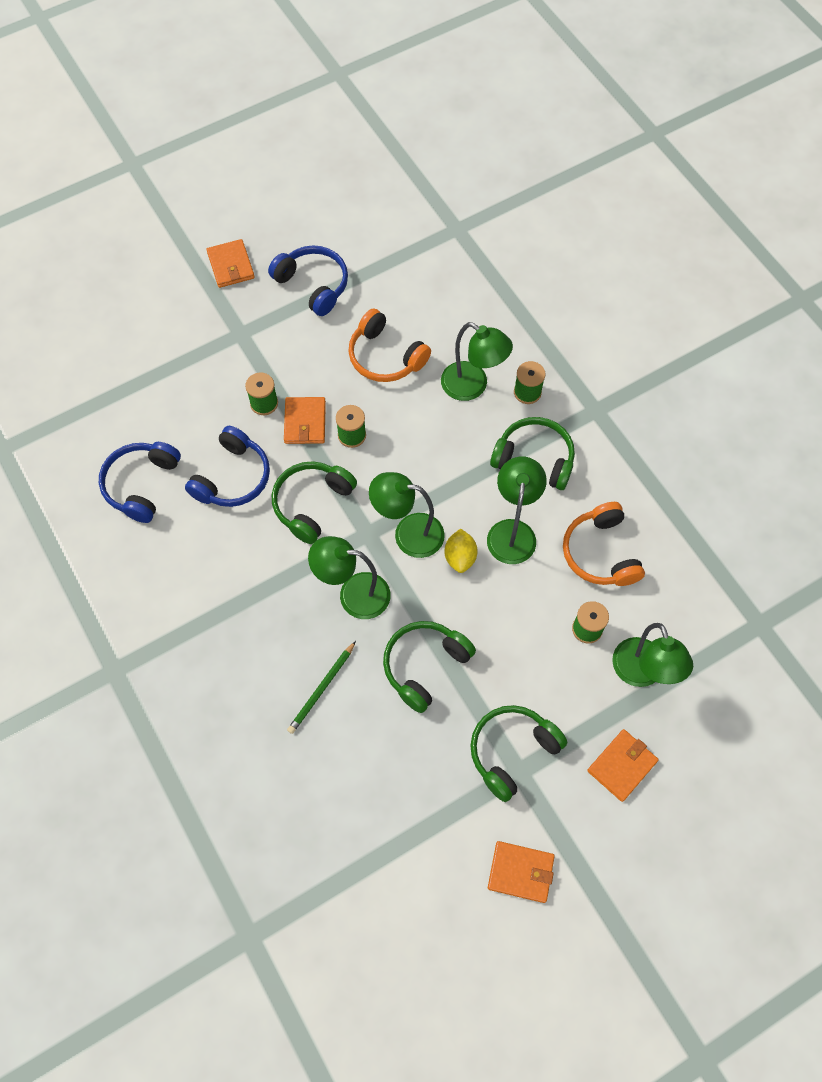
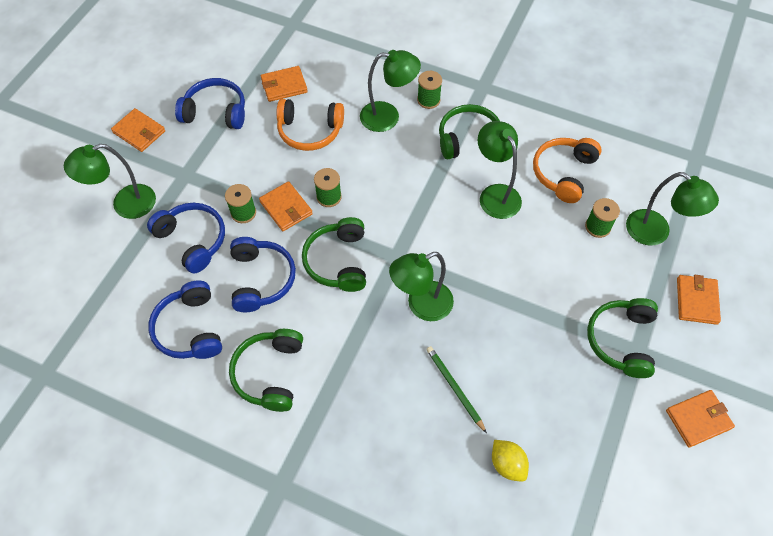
camera: 35 degrees left, 5 degrees down
green pencil [287,641,356,734] -> green pencil turned 150 degrees clockwise [426,346,487,433]
green lamp [369,472,445,558] -> green lamp moved to [64,144,156,219]
green headphones [383,621,476,713] -> green headphones moved to [229,329,303,412]
yellow lemon [444,529,478,573] -> yellow lemon moved to [492,440,529,482]
orange headphones [563,502,645,586] -> orange headphones turned 75 degrees clockwise [533,138,602,203]
none -> blue headphones [147,203,225,273]
none -> orange wallet [261,66,308,102]

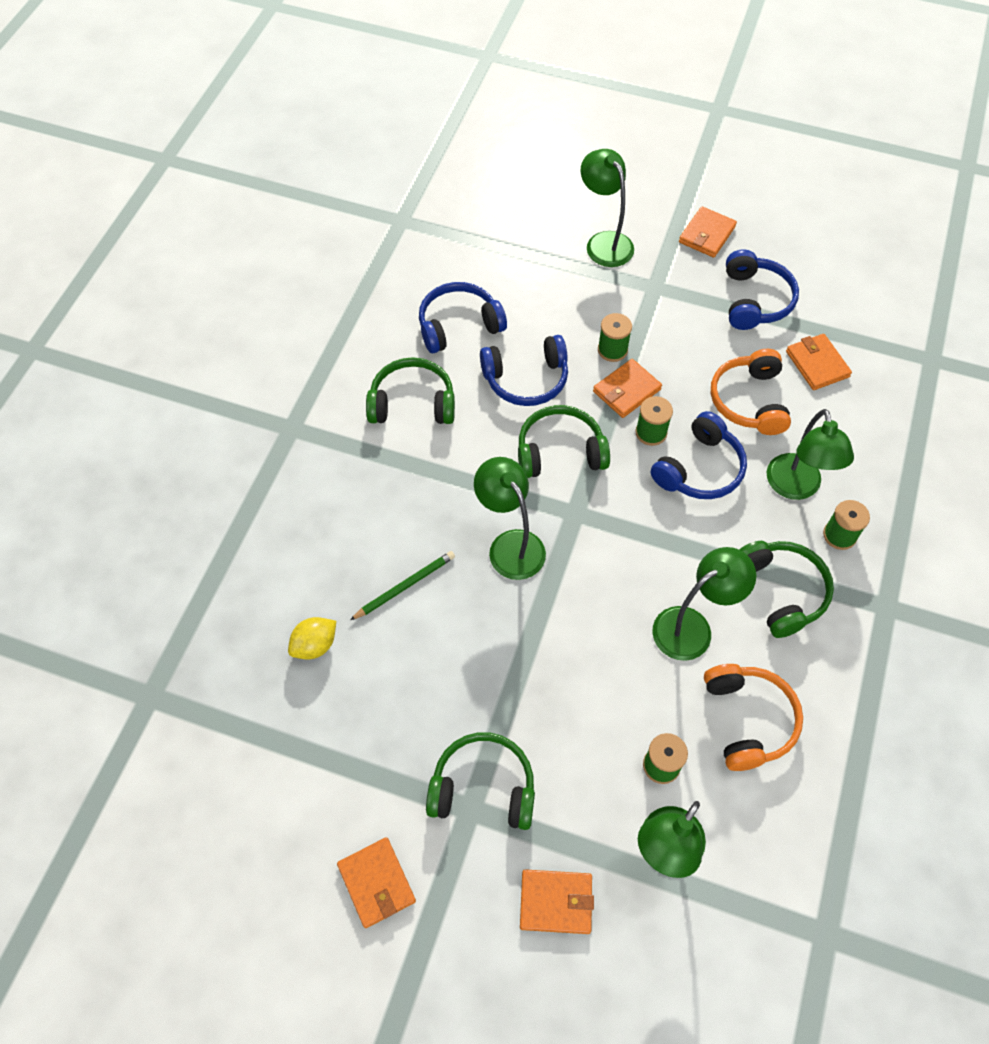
camera: 85 degrees right, 0 degrees up
blue headphones [147,203,225,273] -> blue headphones moved to [651,411,747,499]
orange headphones [533,138,602,203] -> orange headphones turned 60 degrees clockwise [704,664,803,771]

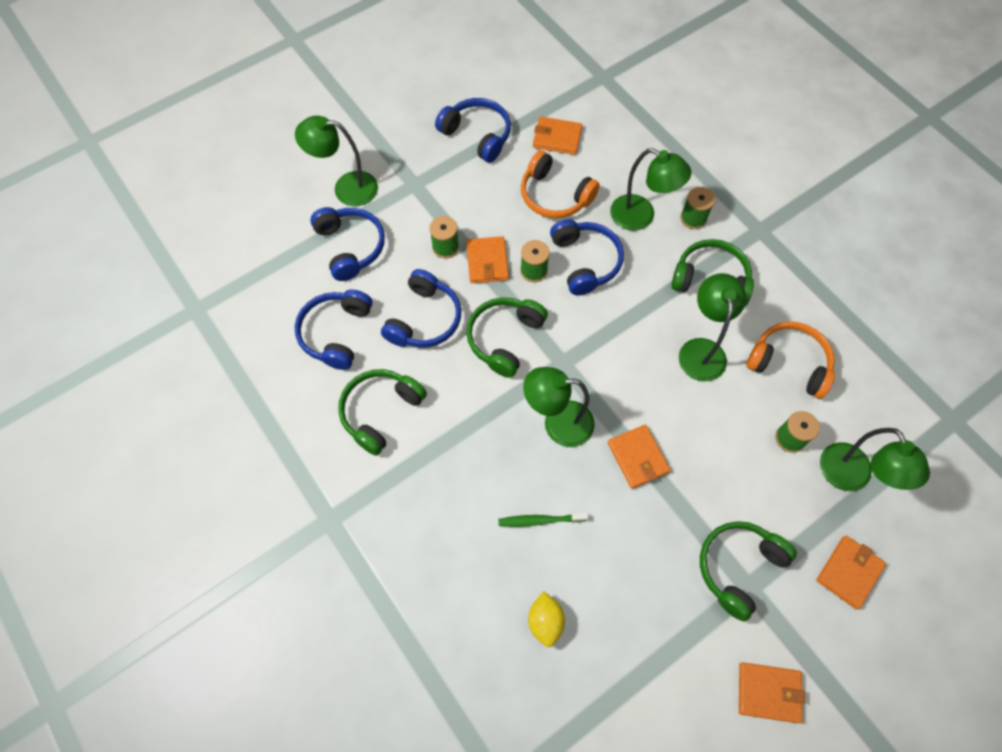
camera: 55 degrees left, 5 degrees up
green pencil [350,551,455,620] -> green toothbrush [498,512,588,527]
orange wallet [679,206,737,258] -> orange wallet moved to [608,425,670,489]
none -> blue headphones [310,207,385,281]

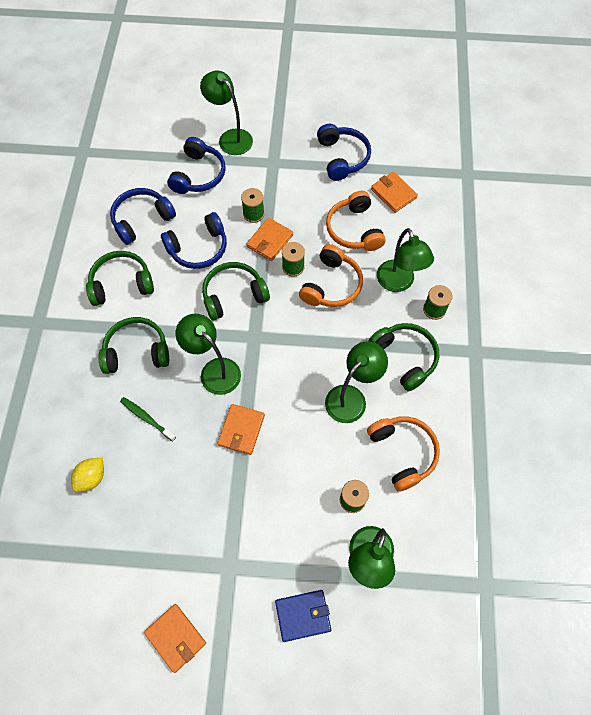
camera: 40 degrees right, 0 degrees up
blue headphones [550,219,624,295] -> orange headphones [299,244,363,307]
green headphones [700,521,797,622] -> green headphones moved to [98,317,169,374]
orange wallet [816,536,886,609] -> blue wallet [275,590,331,642]

